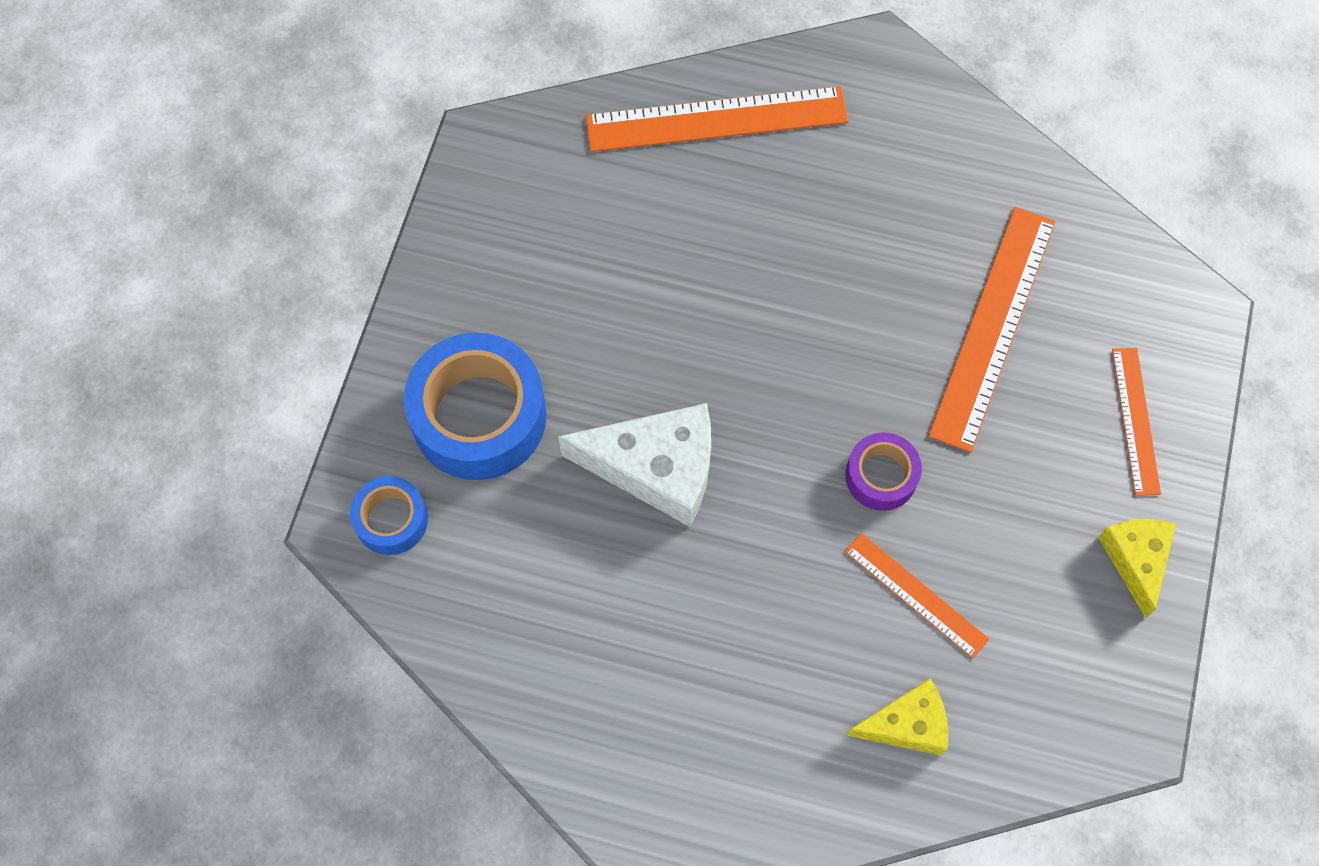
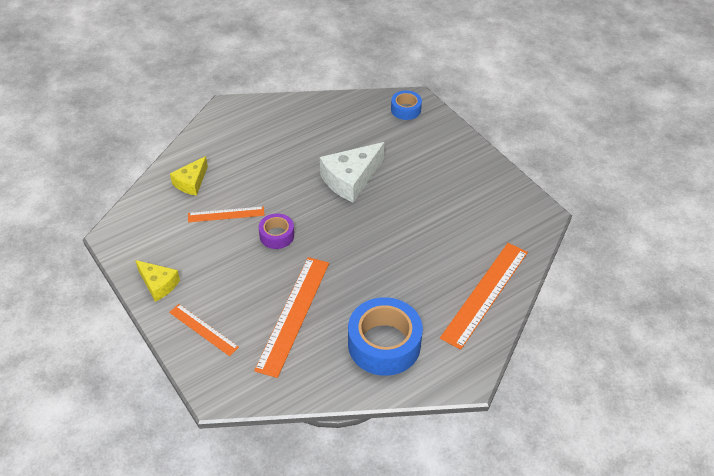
camera: 130 degrees right, 20 degrees down
blue tape [404,333,546,480] -> blue tape moved to [348,297,423,376]
orange ruler [928,207,1056,453] -> orange ruler turned 45 degrees clockwise [254,257,329,378]

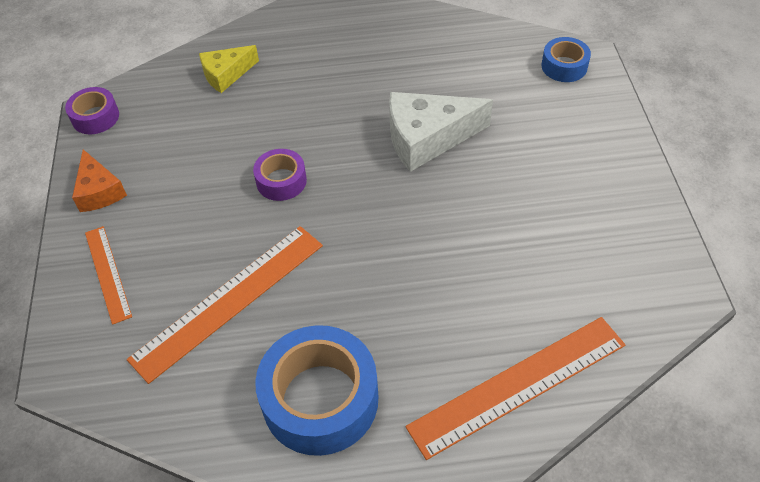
camera: 30 degrees right, 5 degrees up
yellow cheese [135,260,180,302] -> orange cheese [72,149,127,212]
orange ruler [188,206,264,222] -> none
none -> purple tape [65,87,119,135]

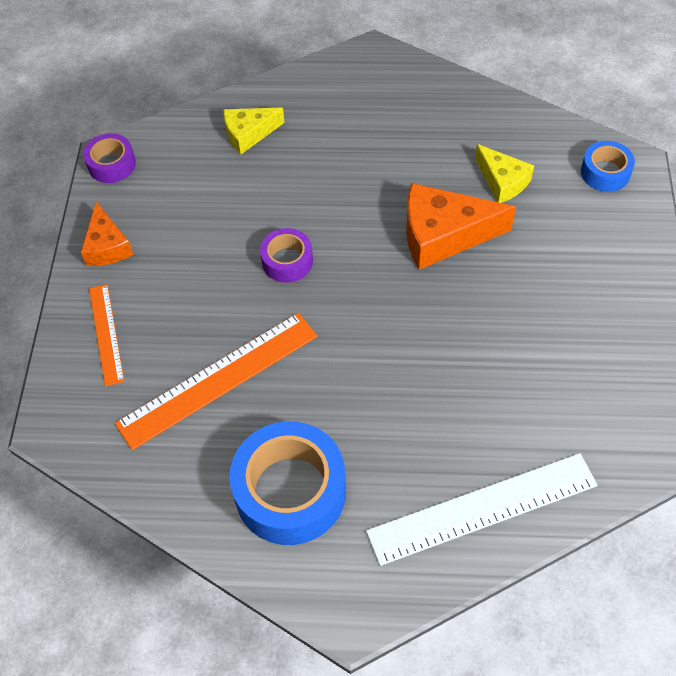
camera: 10 degrees right, 5 degrees up
white cheese [389,92,493,172] -> orange cheese [406,183,516,270]
orange ruler [405,317,625,460] -> white ruler [366,453,598,566]
none -> yellow cheese [475,144,534,203]

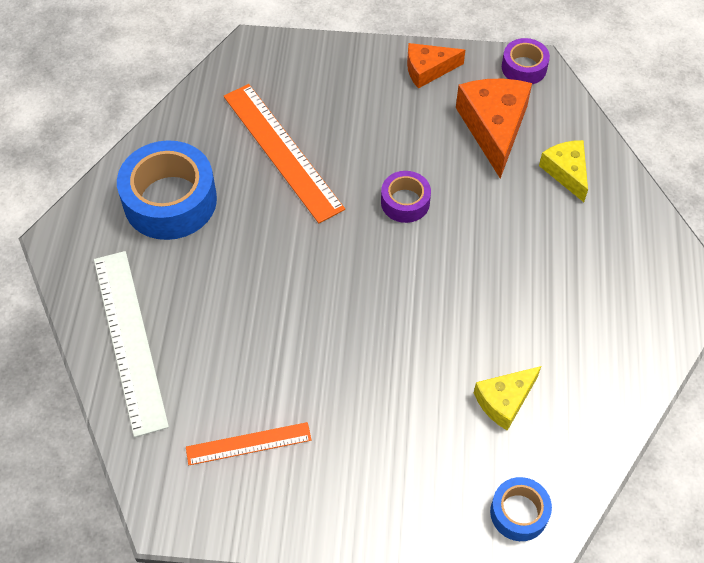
camera: 90 degrees right, 0 degrees up
orange ruler [89,284,125,386] -> orange ruler moved to [186,422,312,465]
orange cheese [406,183,516,270] -> orange cheese moved to [456,79,532,179]

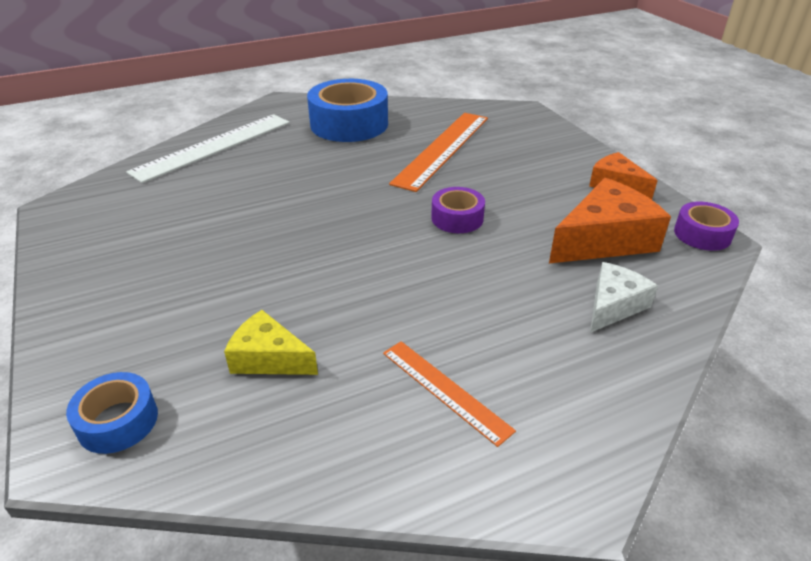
camera: 60 degrees right, 20 degrees down
orange ruler [186,422,312,465] -> orange ruler moved to [383,341,516,447]
yellow cheese [539,140,588,202] -> white cheese [590,262,658,333]

